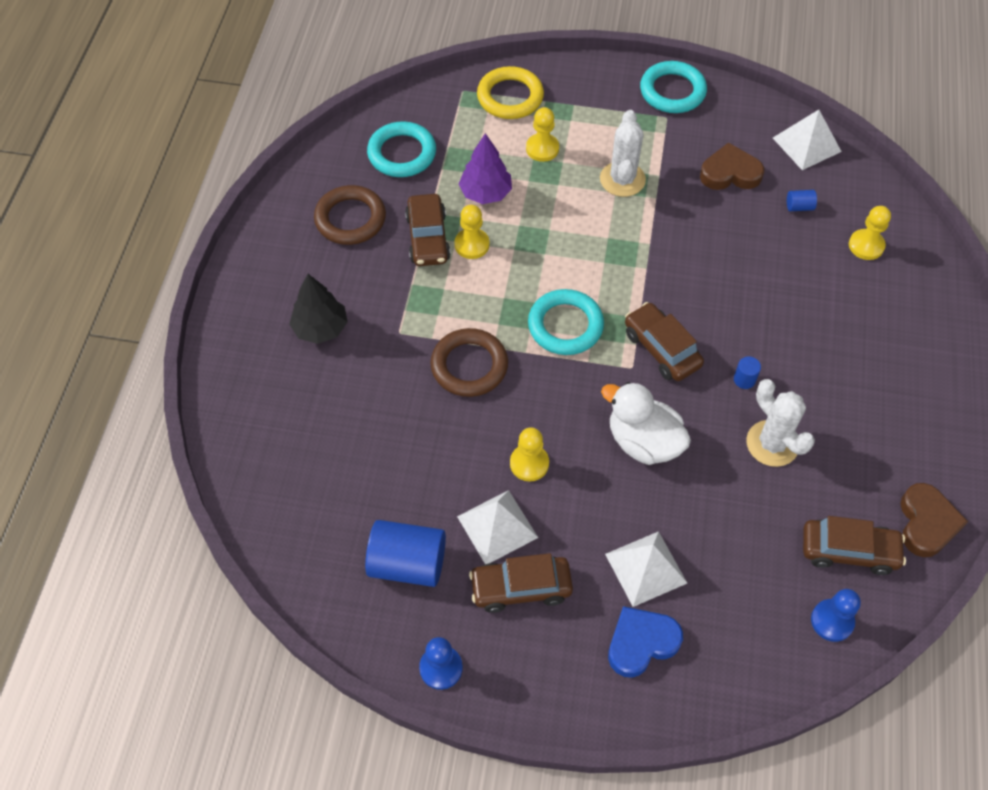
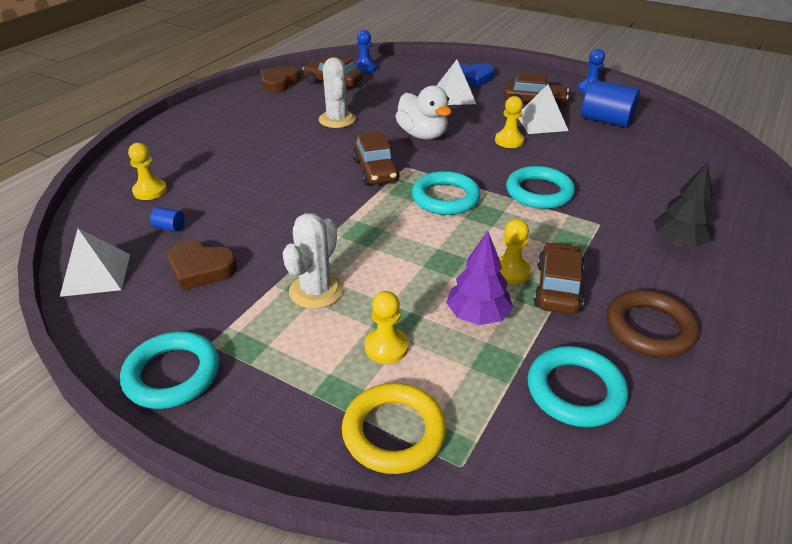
camera: 160 degrees left, 20 degrees down
brown ring [430,328,508,397] -> turquoise ring [506,166,575,209]
blue cylinder [734,356,761,389] -> none

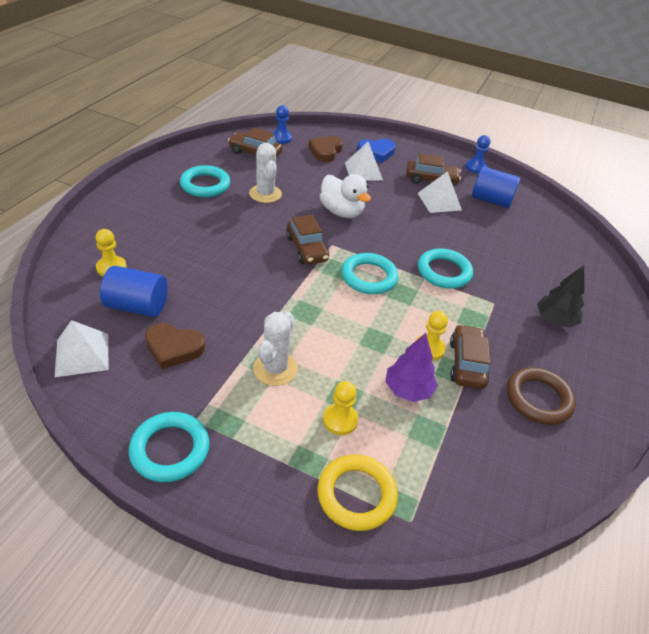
camera: 10 degrees left, 5 degrees up
blue cylinder [150,207,184,232] -> blue cylinder [100,266,168,317], size x2.32
brown heart [261,66,301,93] -> brown heart moved to [308,136,343,162]
yellow pawn [495,96,524,148] -> none
turquoise ring [528,346,628,427] -> turquoise ring moved to [180,165,230,197]

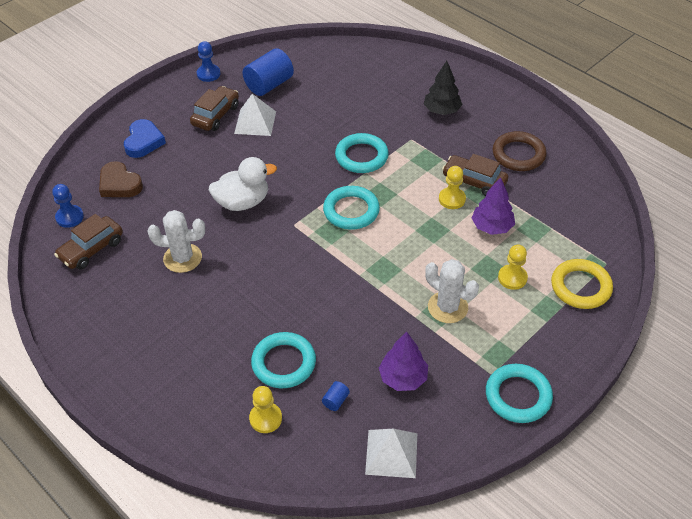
camera: 65 degrees left, 5 degrees up
blue cylinder [100,266,168,317] -> blue cylinder [322,381,350,411], size x0.43
brown heart [145,323,205,369] -> purple tree [379,332,428,391]
turquoise ring [180,165,230,197] -> turquoise ring moved to [251,332,316,388]
brown car [286,215,329,264] -> none
white pyramid [345,142,383,181] -> none

